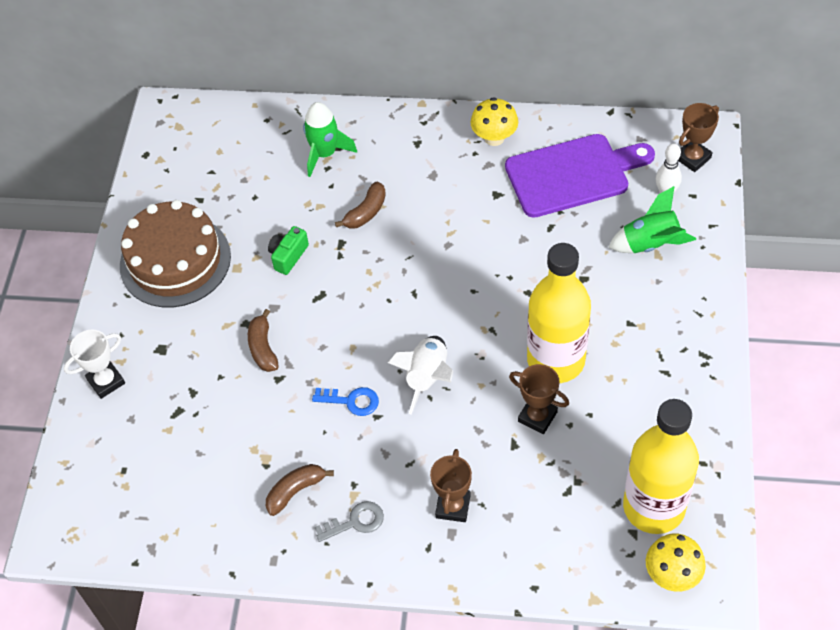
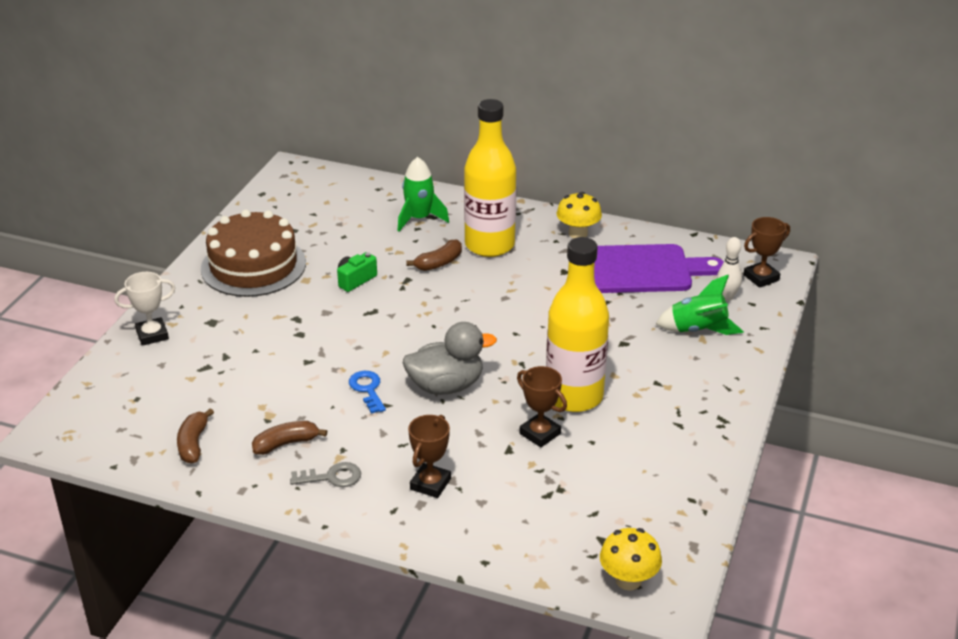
camera: 10 degrees right, 20 degrees down
brown banana [248,309,279,372] -> brown banana moved to [177,408,214,464]
blue key [312,387,379,416] -> blue key turned 135 degrees counterclockwise [349,371,386,414]
white rocket [388,336,453,415] -> grey duck [403,322,497,395]
yellow bottle [623,399,699,534] -> yellow bottle moved to [464,99,516,257]

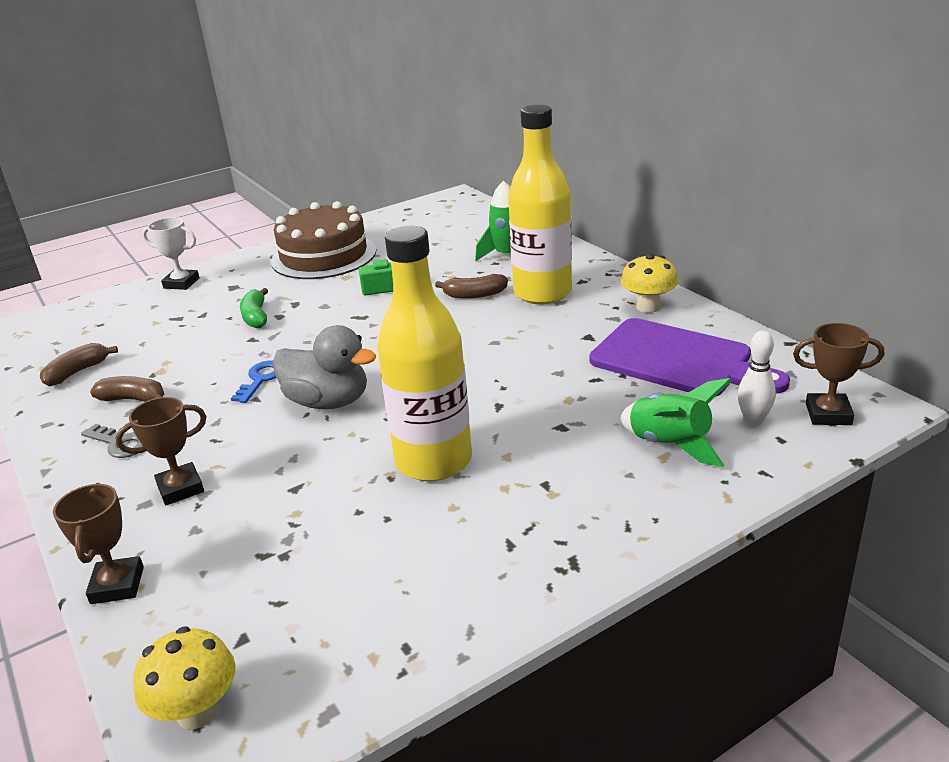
camera: 40 degrees right, 5 degrees down
brown trophy [517,366,567,447] -> brown trophy moved to [53,483,144,604]
none -> green banana [240,288,268,328]

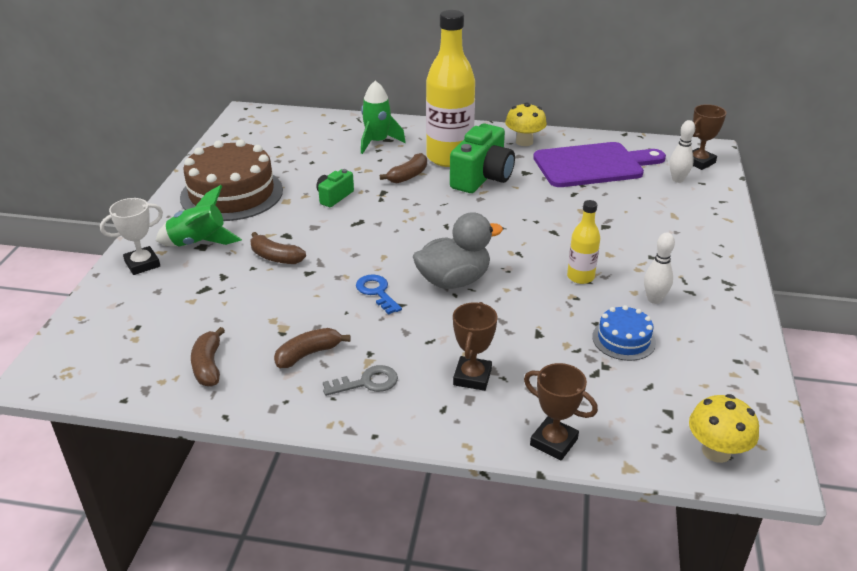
camera: 50 degrees left, 5 degrees up
green banana [240,288,268,328] -> brown banana [250,232,306,264]
yellow bottle [377,226,472,481] -> yellow bottle [567,200,600,284], size x0.48
green rocket [620,378,732,467] -> green rocket moved to [156,185,242,246]
none -> green camera [450,124,515,193]
none -> blue cake [592,305,656,361]
none -> white bowling pin [644,232,675,304]

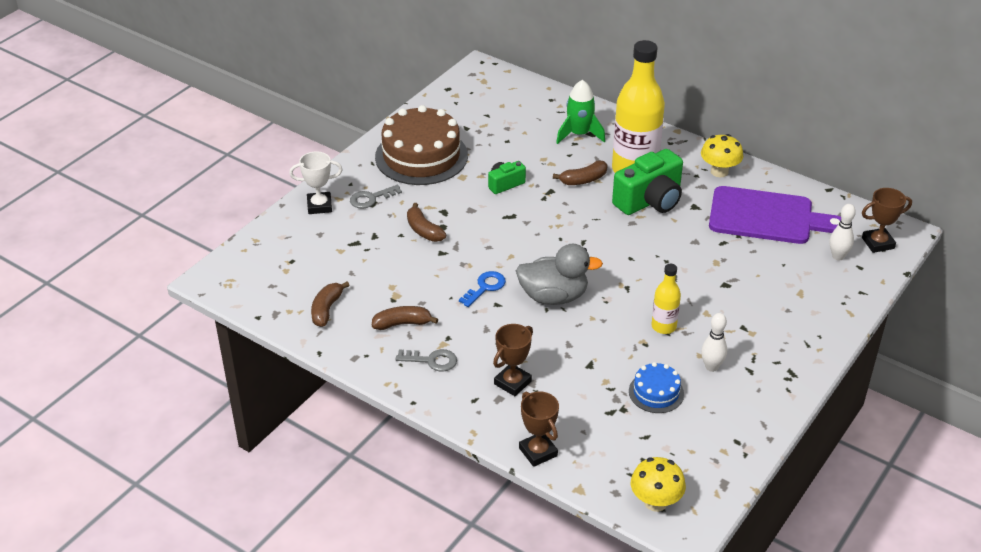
camera: 25 degrees right, 5 degrees up
green rocket [156,185,242,246] -> grey key [350,185,402,209]
blue key [356,275,402,315] -> blue key turned 45 degrees clockwise [459,271,506,307]

